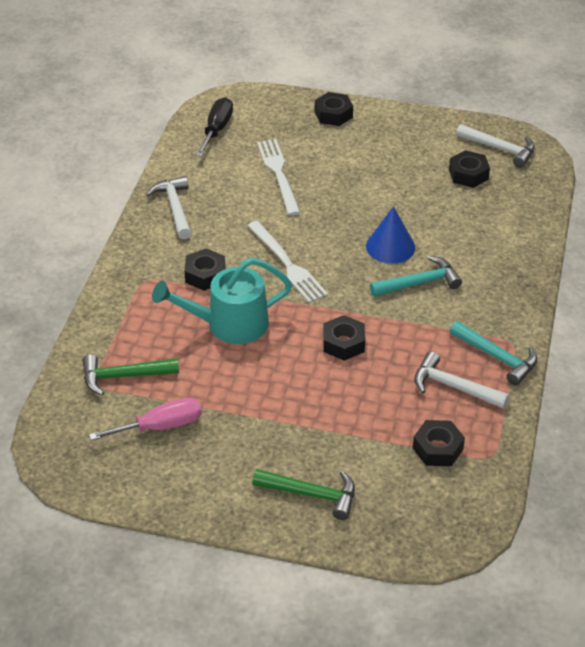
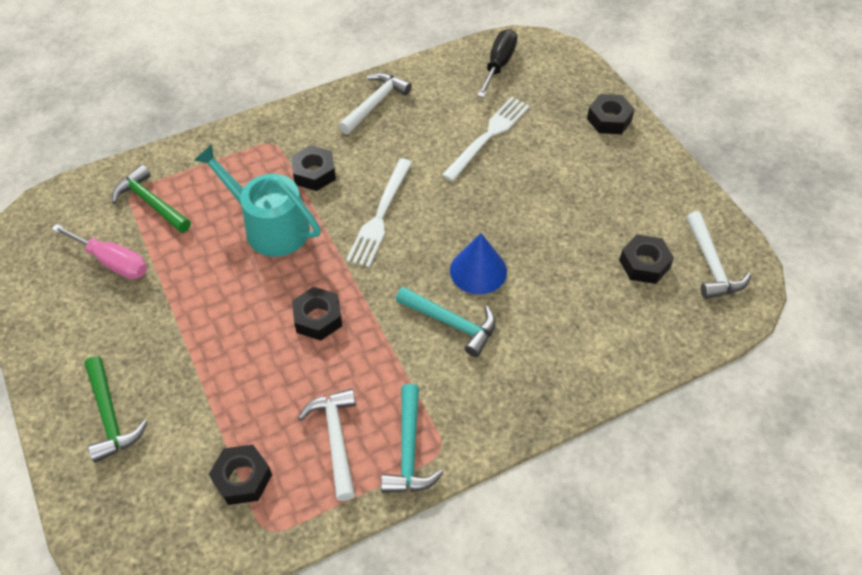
camera: 50 degrees right, 10 degrees up
black screwdriver [196,98,233,157] -> black screwdriver turned 45 degrees counterclockwise [477,29,517,98]

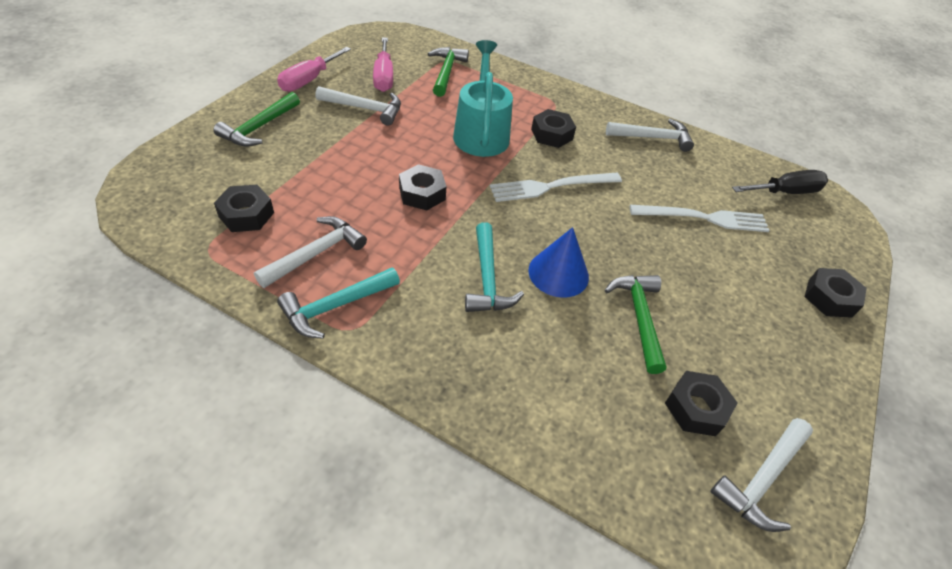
camera: 50 degrees right, 5 degrees down
none -> pink screwdriver [277,47,351,92]
none -> white hammer [315,86,401,125]
none -> green hammer [605,275,666,374]

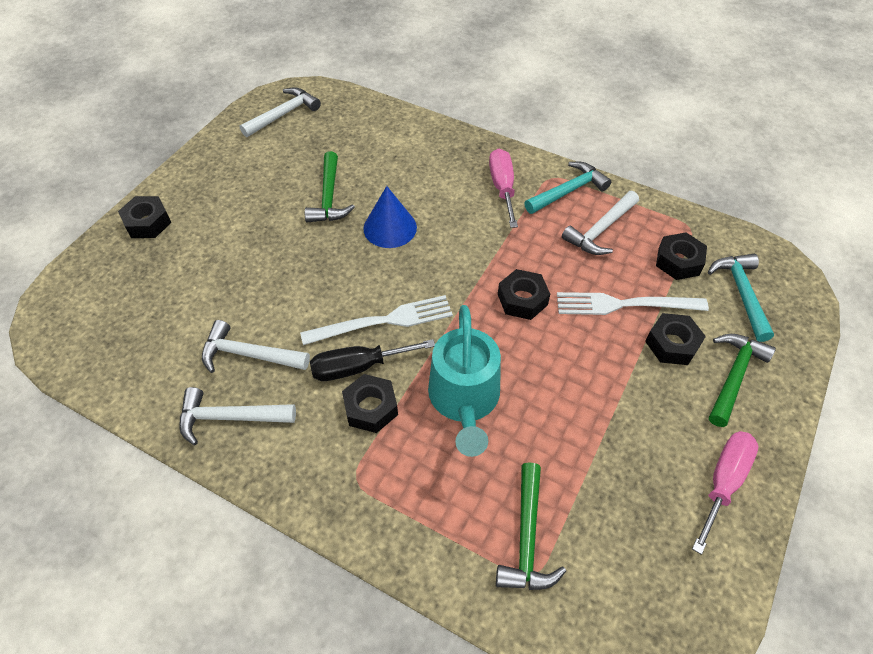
camera: 175 degrees left, 5 degrees up
white hammer [315,86,401,125] -> white hammer moved to [202,320,310,373]
pink screwdriver [373,37,393,92] -> pink screwdriver moved to [489,149,518,228]
turquoise hammer [465,222,524,312] -> turquoise hammer moved to [708,254,774,342]
white fork [630,205,770,232] -> white fork moved to [557,292,709,315]
black nut [665,371,737,436] -> black nut moved to [645,313,706,365]
black screwdriver [732,170,828,194] -> black screwdriver moved to [310,339,435,381]

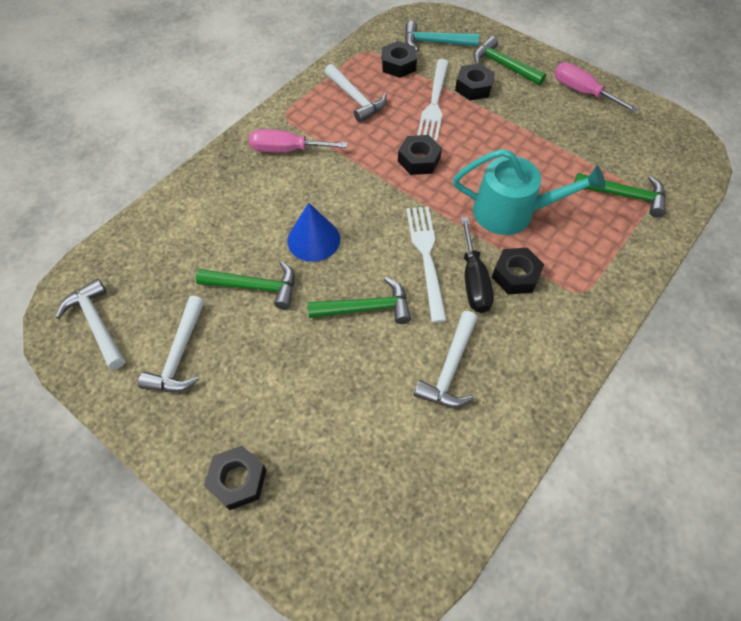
camera: 80 degrees left, 5 degrees up
white hammer [179,387,296,445] -> white hammer moved to [138,296,204,392]
turquoise hammer [524,162,611,214] -> none
none -> green hammer [308,277,411,324]

